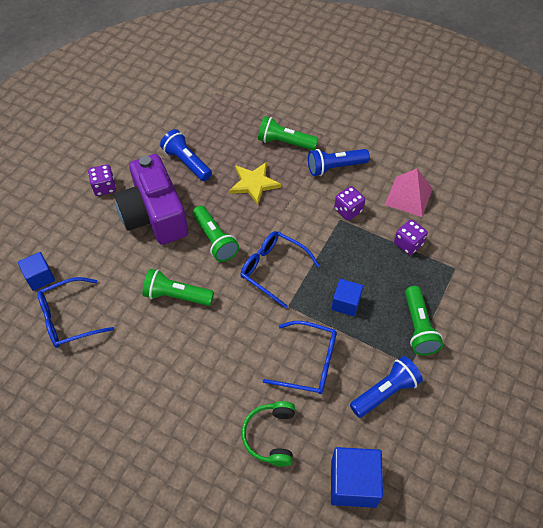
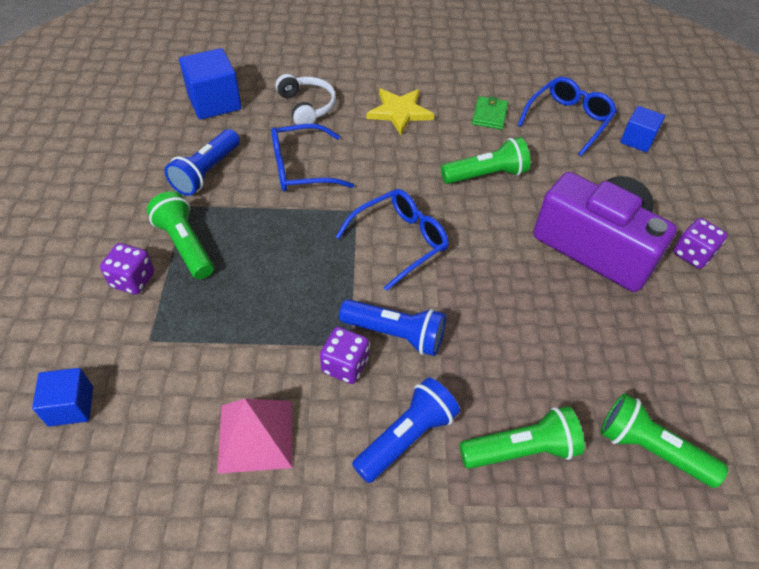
camera: 150 degrees right, 5 degrees down
blue flashlight [160,129,212,181] -> blue flashlight moved to [339,299,446,356]
green flashlight [193,206,239,262] -> green flashlight moved to [601,393,728,488]
yellow star [229,162,281,205] -> yellow star moved to [367,89,434,135]
blue glasses [241,231,320,309] -> blue glasses turned 45 degrees counterclockwise [336,189,449,291]
green headphones [242,401,295,467] -> white headphones [275,74,336,125]
blue cube [331,279,363,316] -> blue cube moved to [32,368,93,427]
purple dice [394,220,428,255] -> purple dice moved to [100,243,154,295]
none -> green wallet [472,96,508,130]

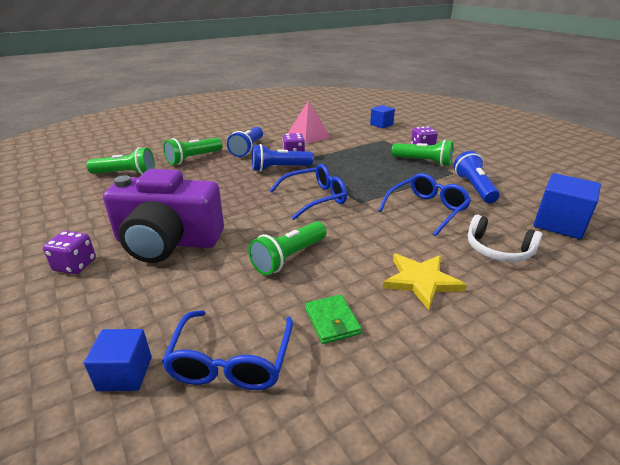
camera: 150 degrees right, 20 degrees down
blue glasses [336,189,449,291] -> blue glasses turned 135 degrees counterclockwise [269,164,347,220]

